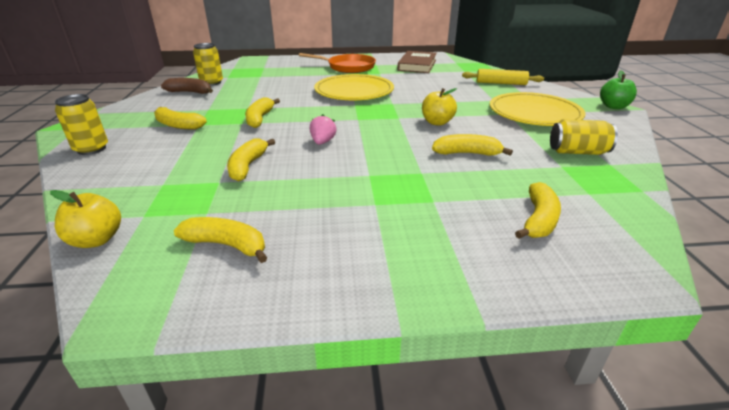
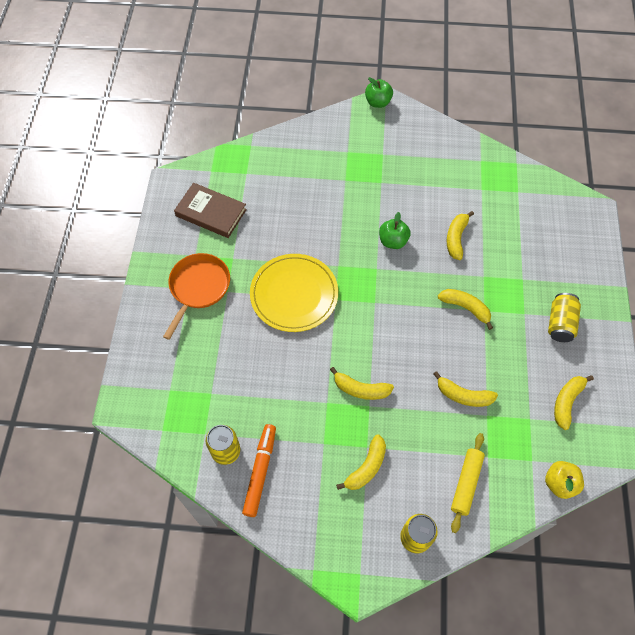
camera: 80 degrees left, 30 degrees up
brown banana [161,78,213,94] -> orange marker [242,424,276,517]
pink strawberry [310,114,337,145] -> none
yellow apple [422,88,457,126] -> green apple [379,212,411,249]
yellow rolling pin [462,69,544,85] -> yellow rolling pin moved to [451,433,485,533]
yellow plate [489,92,586,126] -> none
yellow banana [515,182,561,239] -> yellow banana moved to [438,289,493,330]
yellow can [550,119,618,155] -> yellow can moved to [548,293,581,342]

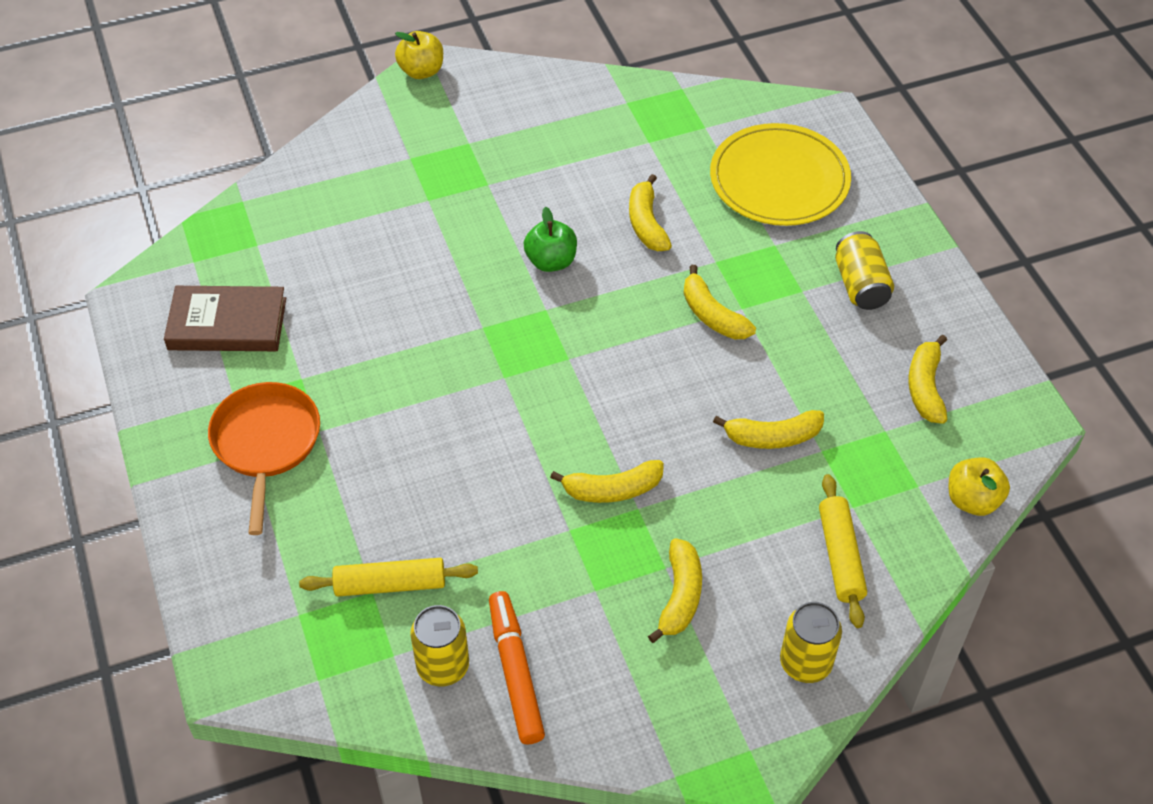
camera: 25 degrees left, 10 degrees down
yellow plate [250,254,338,332] -> yellow plate moved to [710,123,851,226]
green apple [365,77,393,108] -> yellow apple [395,31,443,79]
yellow banana [438,289,493,330] -> yellow banana turned 135 degrees counterclockwise [684,265,756,339]
none -> yellow rolling pin [299,558,478,597]

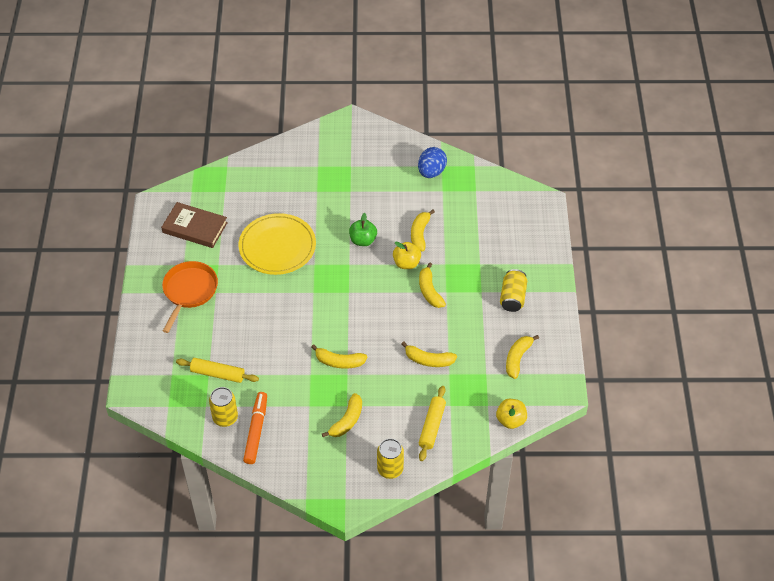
camera: 20 degrees right, 0 degrees up
yellow apple [395,31,443,79] -> yellow apple moved to [393,241,421,269]
yellow plate [710,123,851,226] -> yellow plate moved to [239,213,316,275]
none -> blue egg [418,147,447,178]

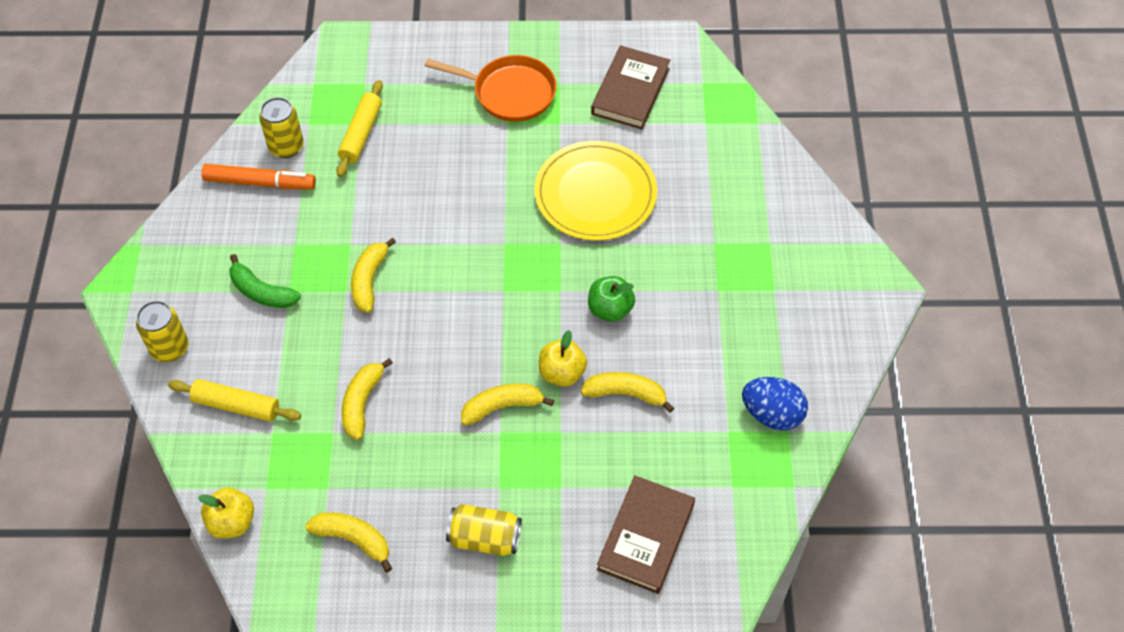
camera: 90 degrees right, 5 degrees up
yellow banana [322,393,362,437] -> green banana [229,254,301,308]
none -> brown book [597,475,695,594]

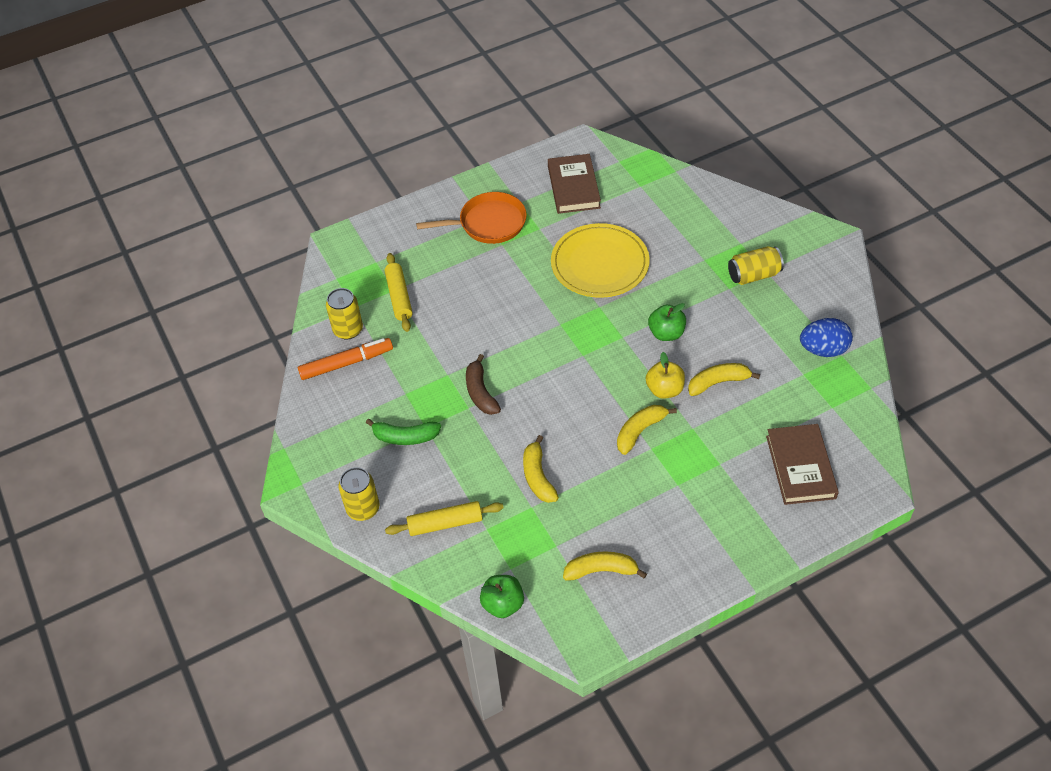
camera: 25 degrees left, 5 degrees down
yellow apple [198,487,254,538] -> green apple [480,575,524,618]
yellow banana [351,238,396,313] -> brown banana [466,354,501,415]
yellow can [446,504,522,556] -> yellow can moved to [728,246,784,285]

